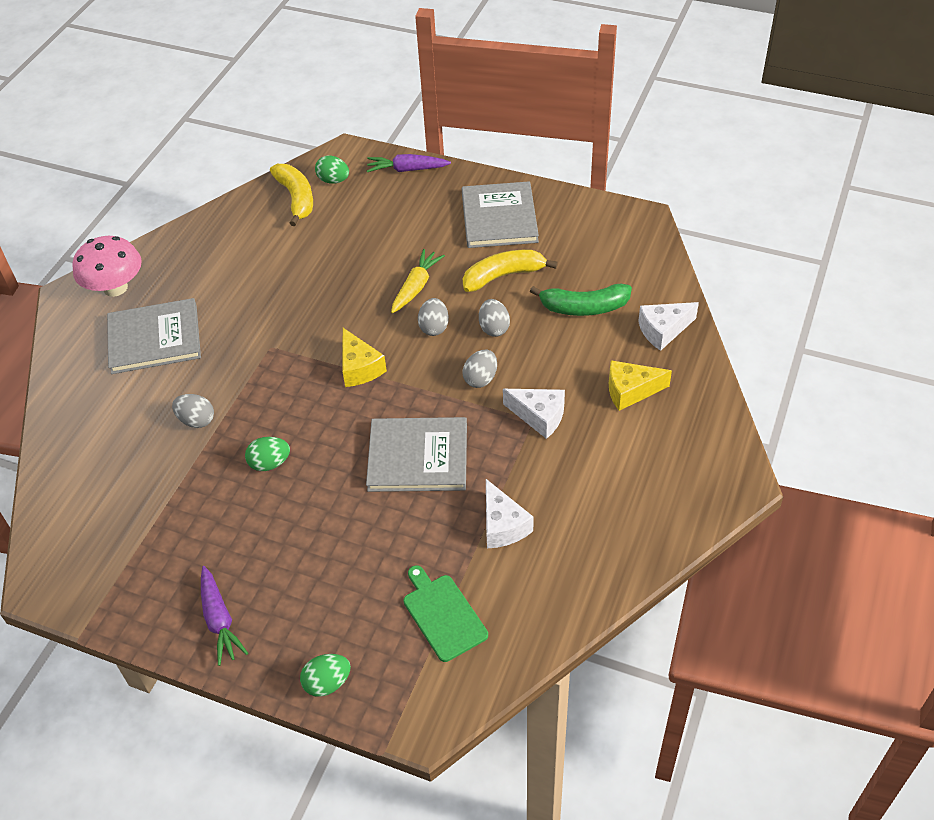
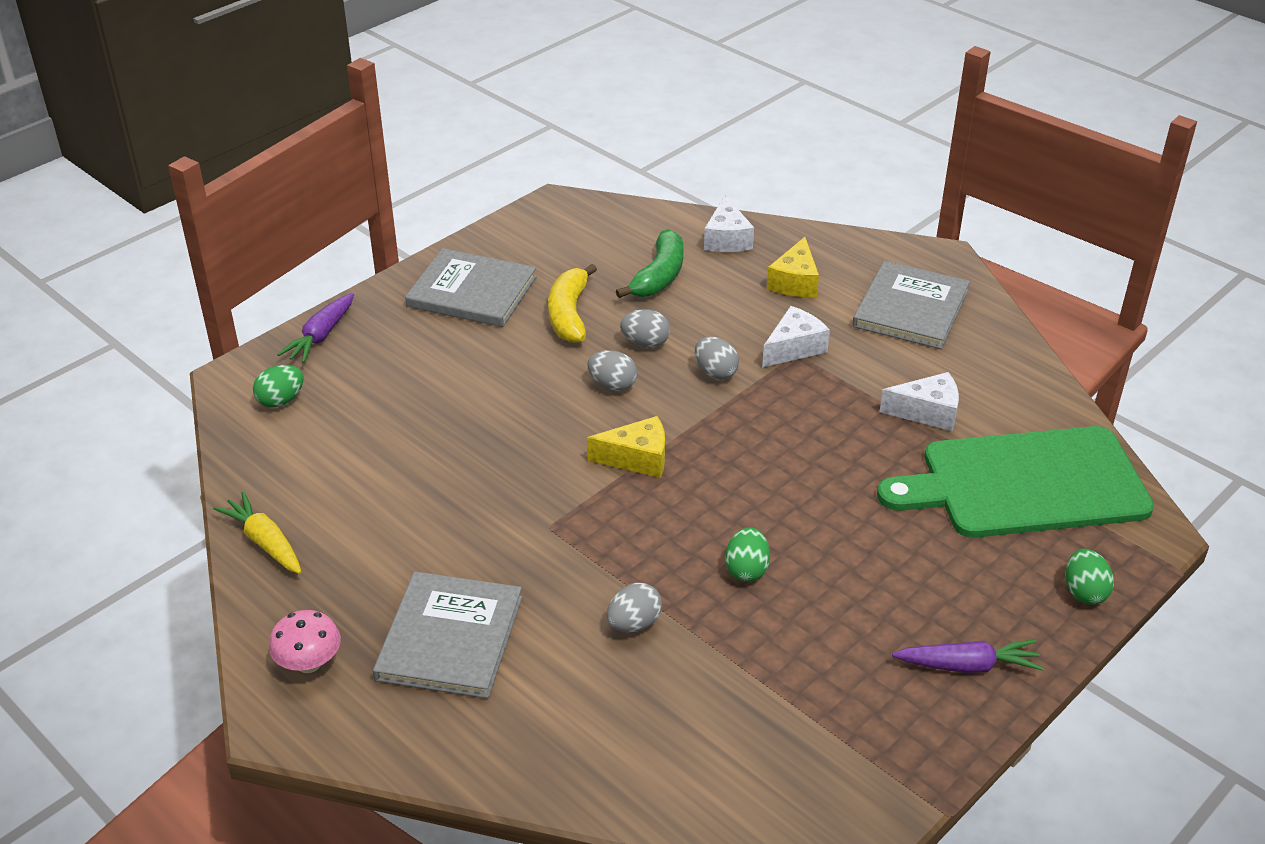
camera: 70 degrees left, 10 degrees down
pink mushroom [72,236,142,297] -> pink mushroom [269,610,341,673], size x0.65
yellow banana [270,164,313,226] -> none
grey book [366,417,467,492] -> grey book moved to [852,261,970,349]
yellow carrot [391,249,445,313] -> yellow carrot moved to [213,492,301,574]
green cutting board [403,565,488,662] -> green cutting board [877,426,1154,538], size x2.12

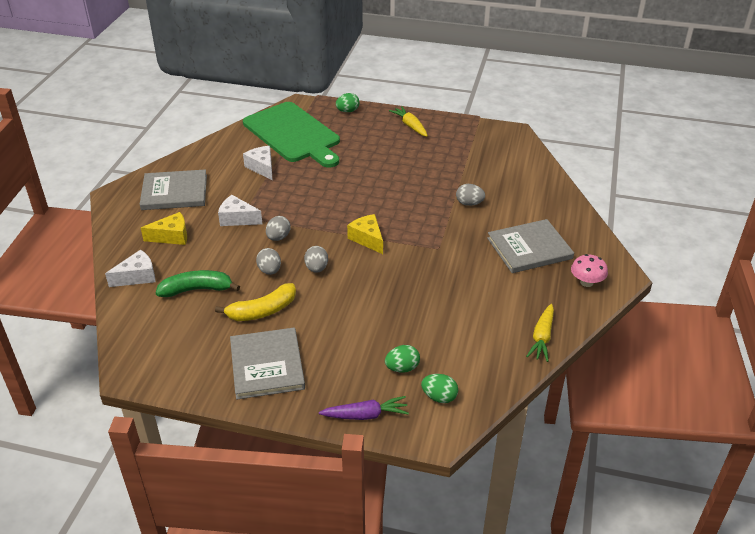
camera: 120 degrees left, 0 degrees up
green egg [725,527,770,582] -> green egg moved to [385,345,420,373]
purple carrot [892,639,1044,673] -> yellow carrot [389,106,428,137]

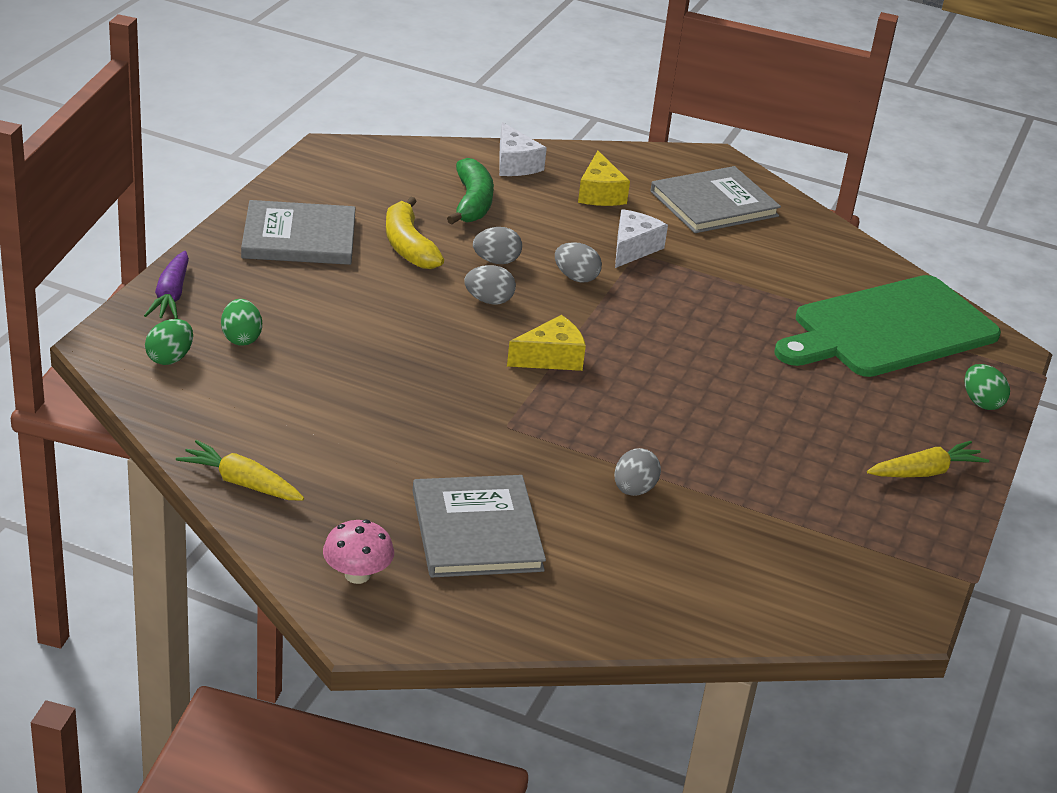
camera: 95 degrees right, 5 degrees down
grey book [140,169,207,210] -> grey book turned 60 degrees clockwise [650,166,781,233]
white cheese [243,146,273,181] -> none

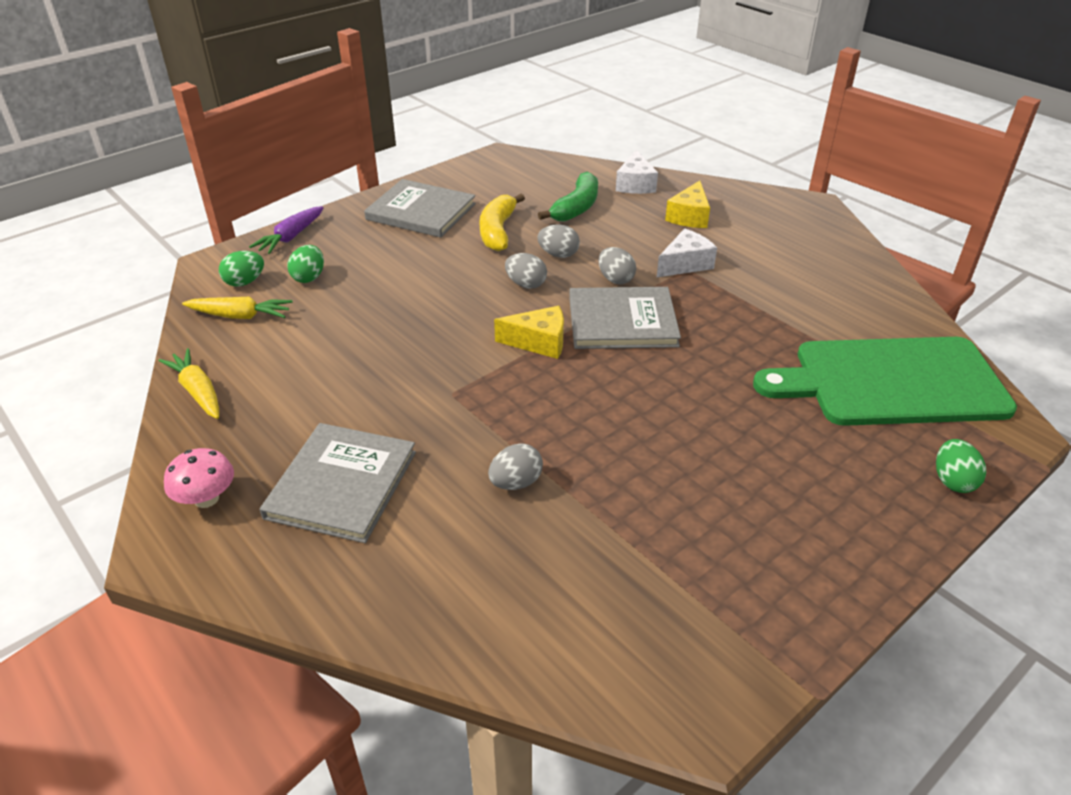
camera: 30 degrees right, 5 degrees up
grey book [650,166,781,233] -> grey book moved to [569,287,681,349]
yellow carrot [867,441,989,477] -> yellow carrot moved to [182,297,293,319]

